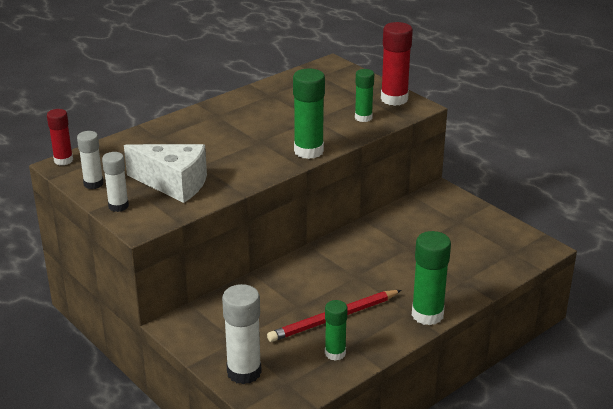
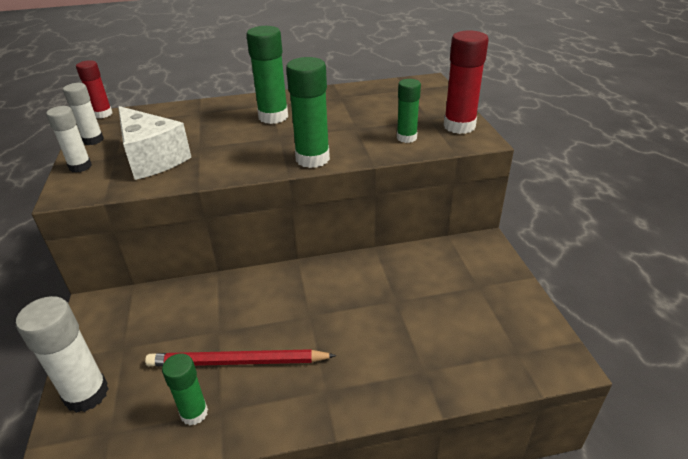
camera: 30 degrees right, 5 degrees up
green glue stick [412,231,451,325] -> green glue stick moved to [246,26,288,124]

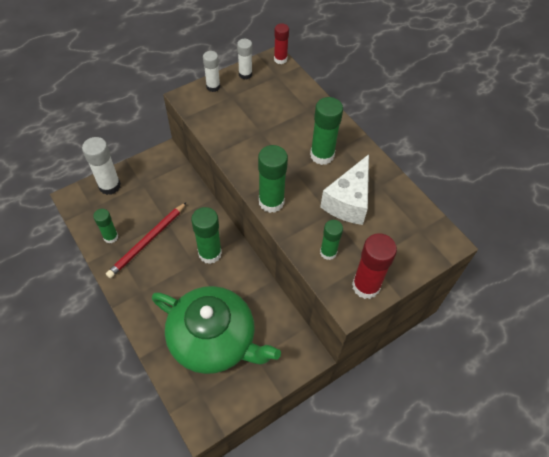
camera: 65 degrees right, 20 degrees up
white cheese [118,106,191,180] -> white cheese moved to [320,154,369,225]
red pencil [145,349,337,367] -> red pencil turned 120 degrees counterclockwise [106,202,187,278]
none -> green teapot [152,286,281,374]
none -> green glue stick [191,207,222,264]

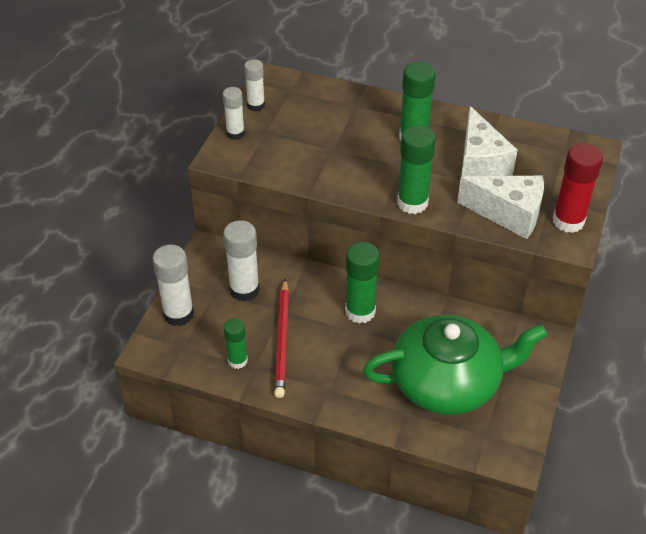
camera: 35 degrees left, 10 degrees down
red glue stick [274,23,289,64] -> none
green glue stick [320,220,343,260] -> white cheese [457,176,544,239]
none -> white glue stick [223,220,260,301]

